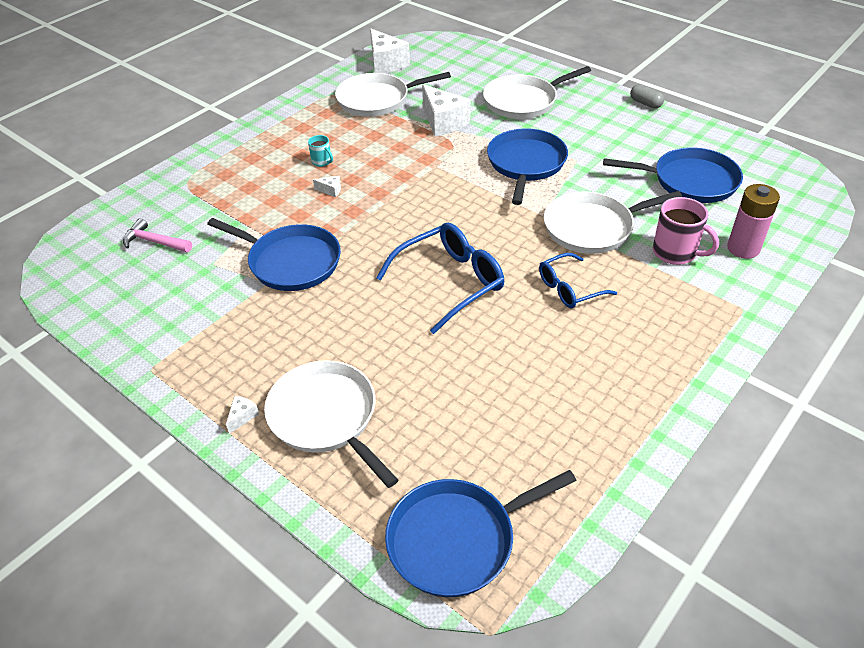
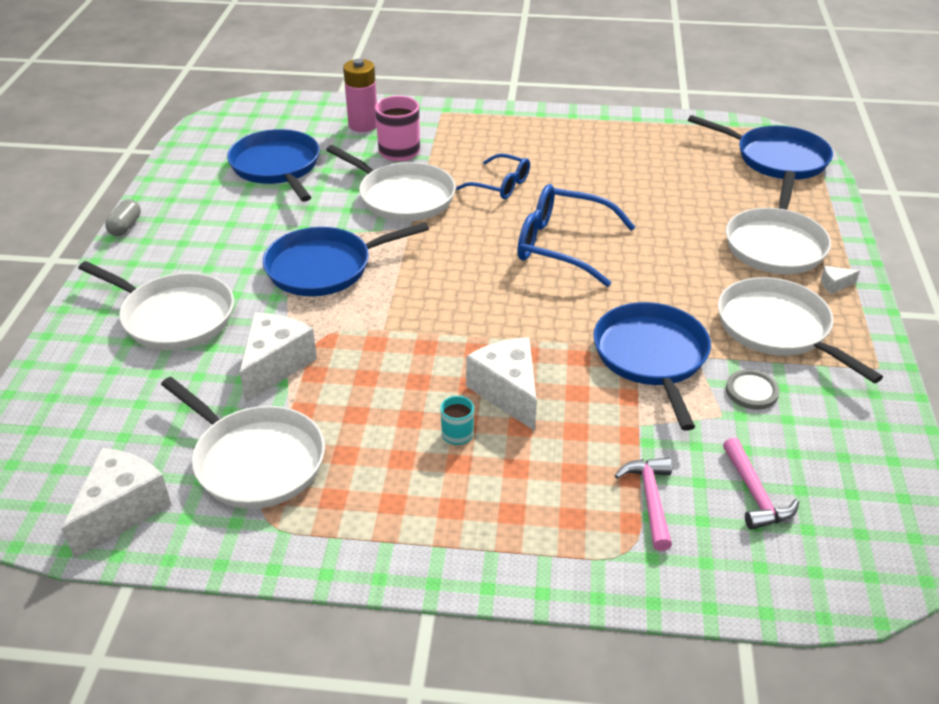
camera: 125 degrees left, 5 degrees down
white cheese [313,176,341,197] -> white cheese [466,337,537,431], size x2.35
none -> pink hammer [615,458,672,551]
none -> white pan [718,277,883,383]
none -> grey button [726,369,780,410]

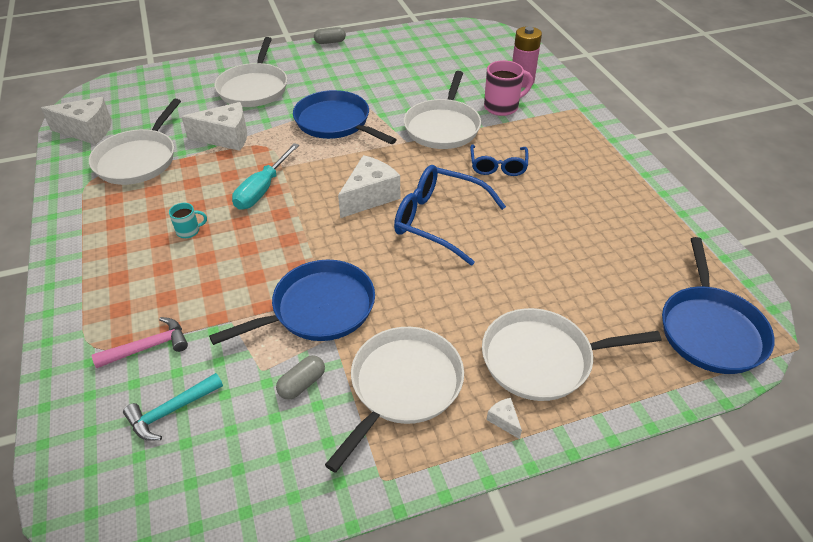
camera: 65 degrees right, 5 degrees up
blue pan [227,129,320,202] -> none
white cheese [466,337,537,431] -> white cheese moved to [338,155,400,218]
blue glasses [518,184,635,287] -> blue glasses turned 60 degrees counterclockwise [394,165,506,265]
pink hammer [723,437,799,530] -> turquoise hammer [123,373,223,440]
grey button [726,369,780,410] -> grey capsule [276,355,325,400]
none -> turquoise screwdriver [232,143,299,210]

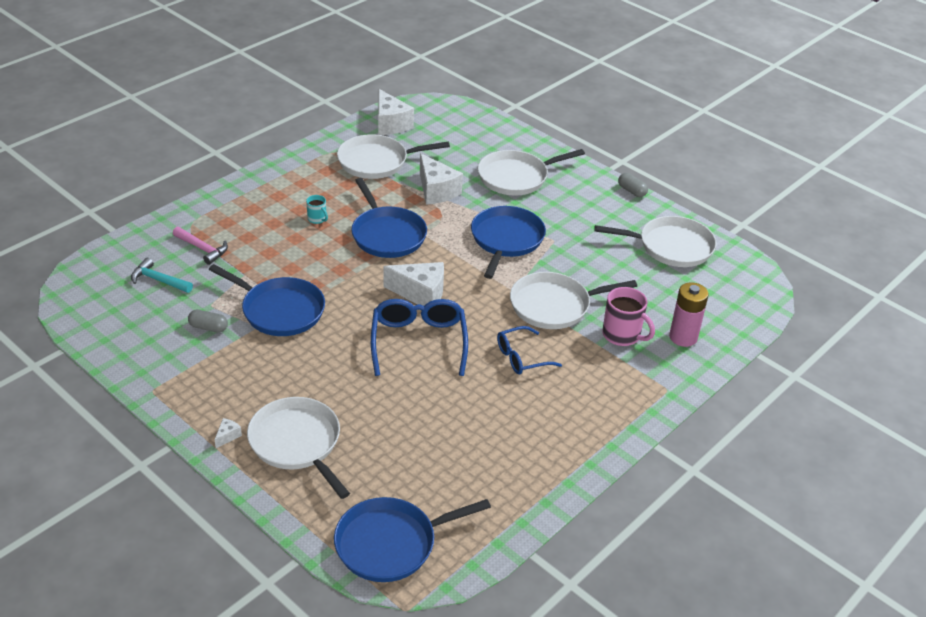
camera: 60 degrees right, 5 degrees down
turquoise screwdriver [232,143,299,210] -> blue pan [351,178,427,258]
white pan [325,327,464,473] -> white pan moved to [594,216,716,267]

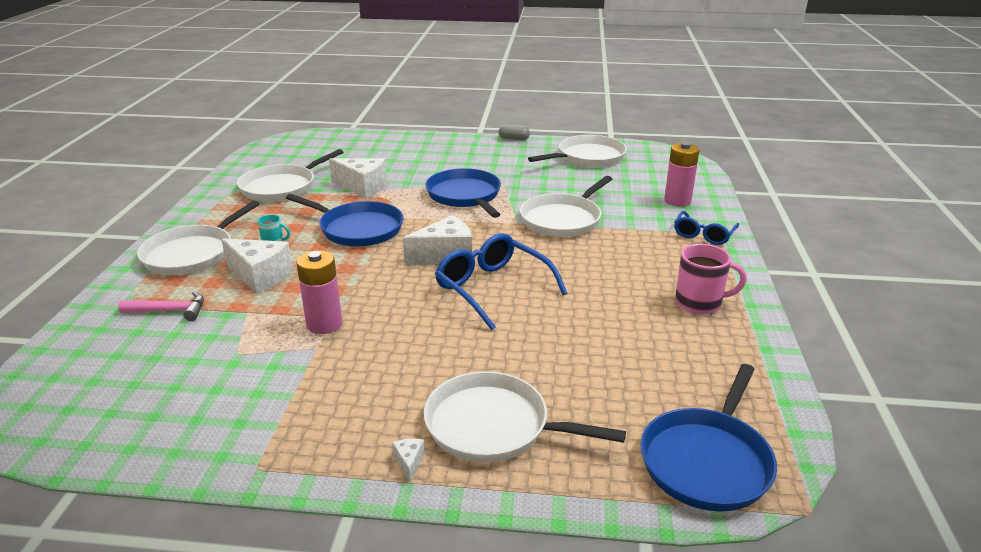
camera: 35 degrees left, 10 degrees down
turquoise hammer [131,258,193,293] -> none
grey capsule [188,309,228,333] -> none
blue pan [209,264,325,336] -> pink battery [296,250,342,334]
white cheese [378,89,414,135] -> white cheese moved to [221,238,293,294]
white pan [478,149,585,195] -> white pan moved to [137,201,260,275]
blue glasses [497,326,562,374] -> blue glasses moved to [674,211,739,245]
pink mug [602,287,655,346] -> pink mug moved to [675,244,747,314]

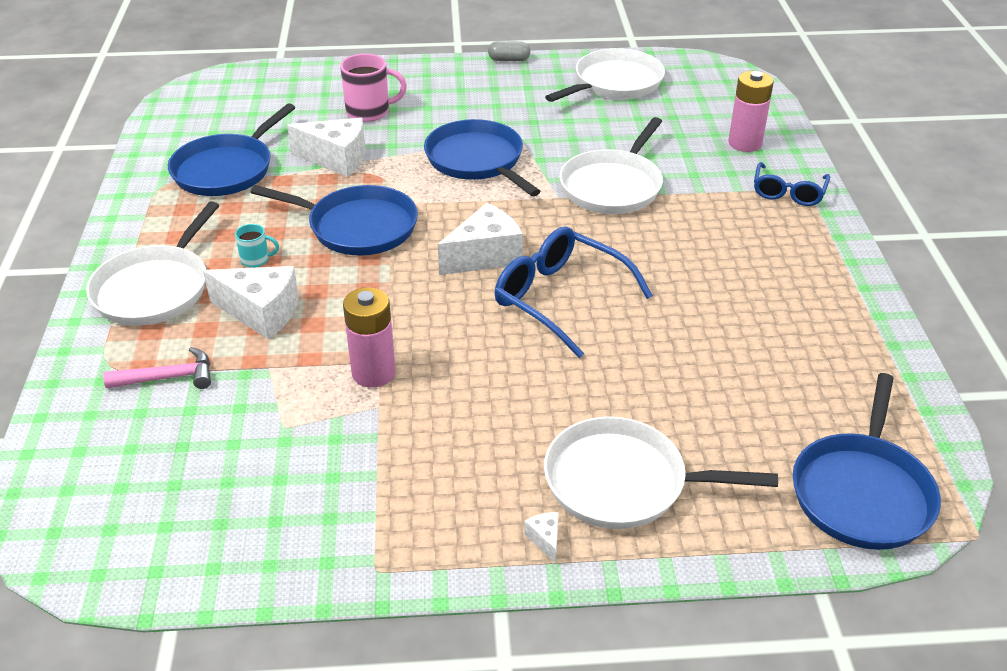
camera: 10 degrees left, 10 degrees up
white pan [237,149,344,202] -> blue pan [168,103,296,196]
pink mug [675,244,747,314] -> pink mug moved to [340,54,407,122]

